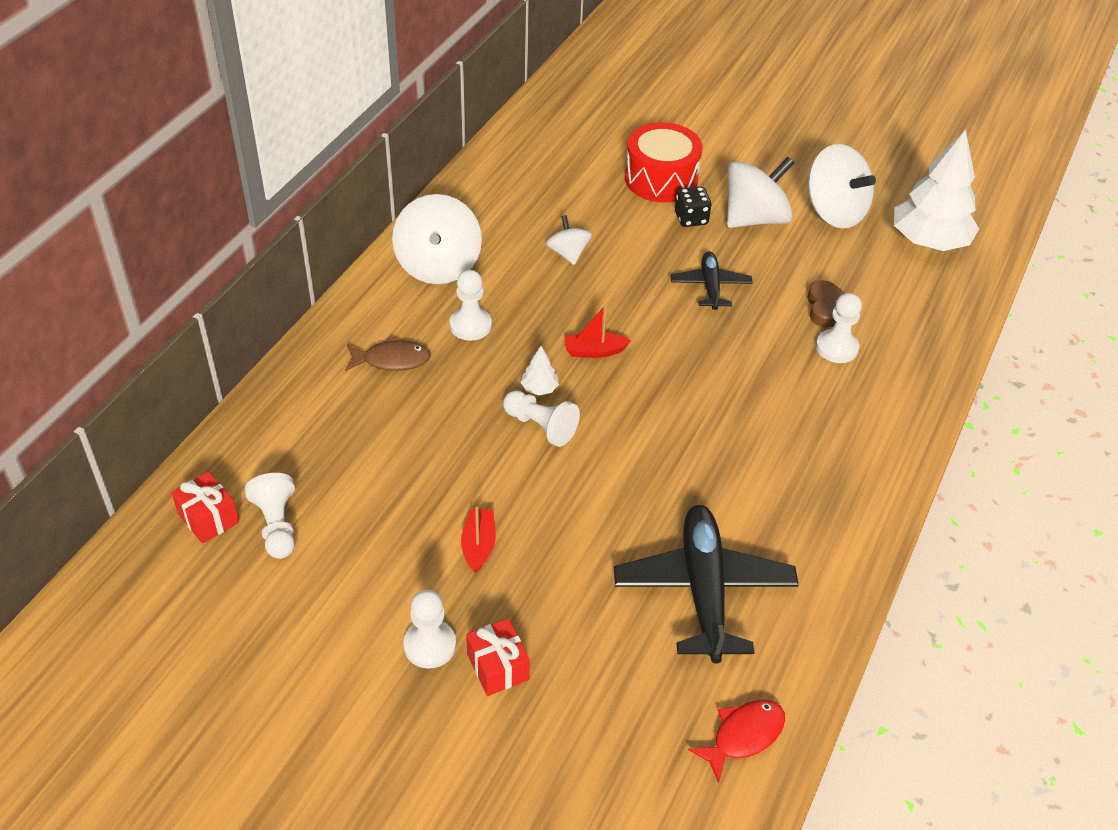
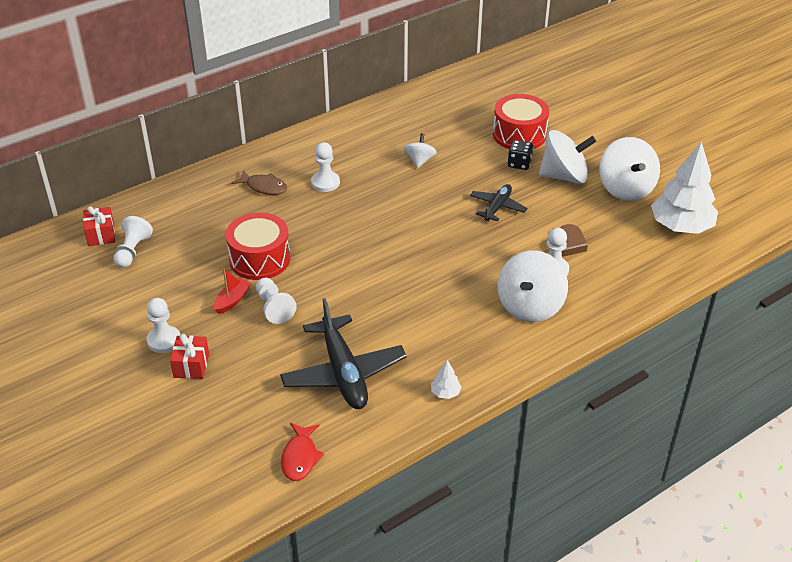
camera: 30 degrees right, 5 degrees down
white spinning top [392,194,482,284] -> white spinning top moved to [497,250,568,322]
white pawn [503,391,580,447] -> white pawn moved to [256,277,297,324]
white tree [520,346,559,395] -> white tree moved to [431,360,462,399]
red boat [564,304,631,358] -> none
black plane [614,505,799,664] -> black plane turned 135 degrees clockwise [280,298,406,409]
red fish [688,700,785,783] -> red fish turned 105 degrees clockwise [281,423,324,481]
none -> red drum [225,213,291,280]

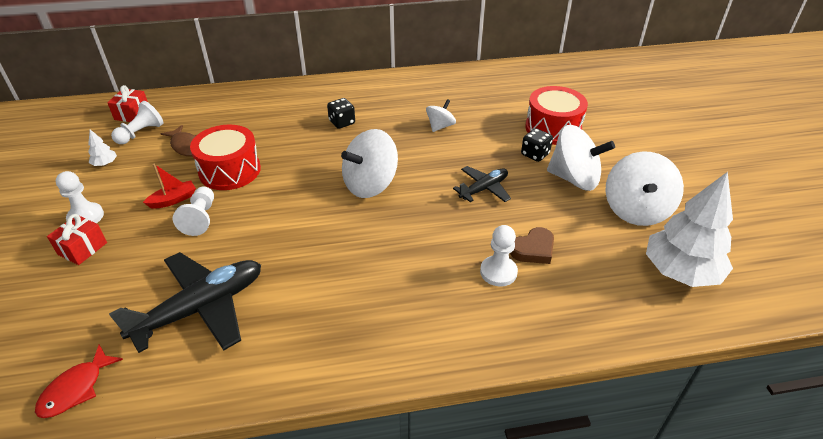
camera: 25 degrees right, 0 degrees up
brown fish [232,170,287,195] -> brown fish moved to [161,125,197,156]
black plane [280,298,406,409] -> black plane turned 135 degrees counterclockwise [109,252,261,353]
white pawn [311,142,340,192] -> black dice [327,98,355,129]
white tree [431,360,462,399] -> white tree moved to [88,130,117,166]
white spinning top [497,250,568,322] -> white spinning top moved to [341,129,398,198]

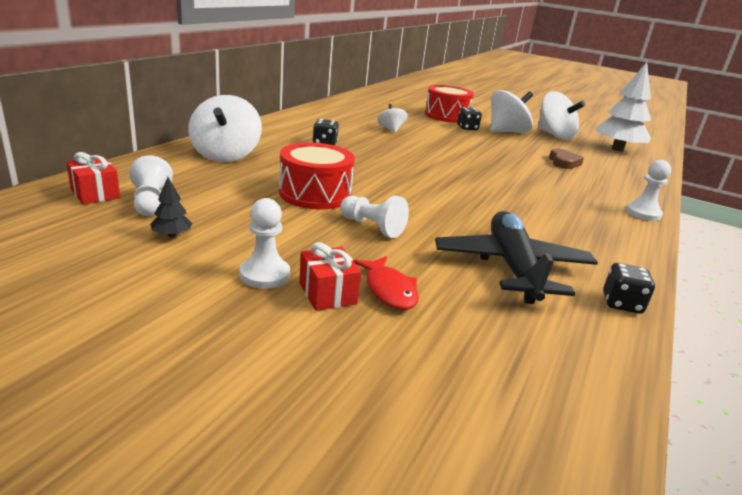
camera: 55 degrees left, 15 degrees down
red fish [35,345,123,418] -> red fish moved to [353,256,419,310]
white tree [88,130,117,166] -> black tree [150,177,192,237]
red boat [143,164,196,209] -> none
brown fish [161,125,197,156] -> none
white spinning top [341,129,398,198] -> white spinning top moved to [188,95,262,162]
black plane [453,166,511,202] -> none
white pawn [480,225,518,287] -> white pawn moved to [626,160,671,221]
none -> black dice [603,263,655,314]

